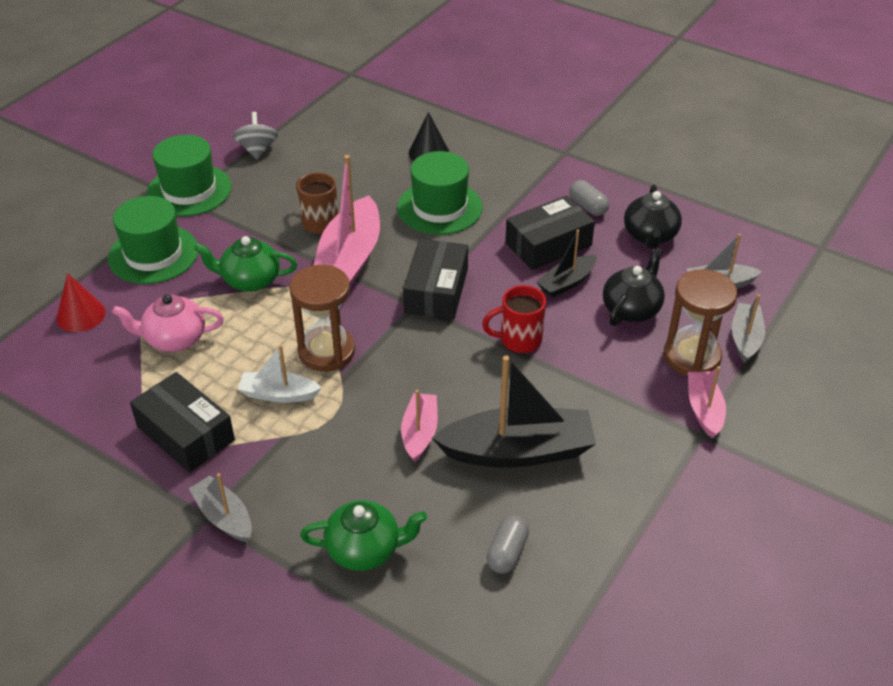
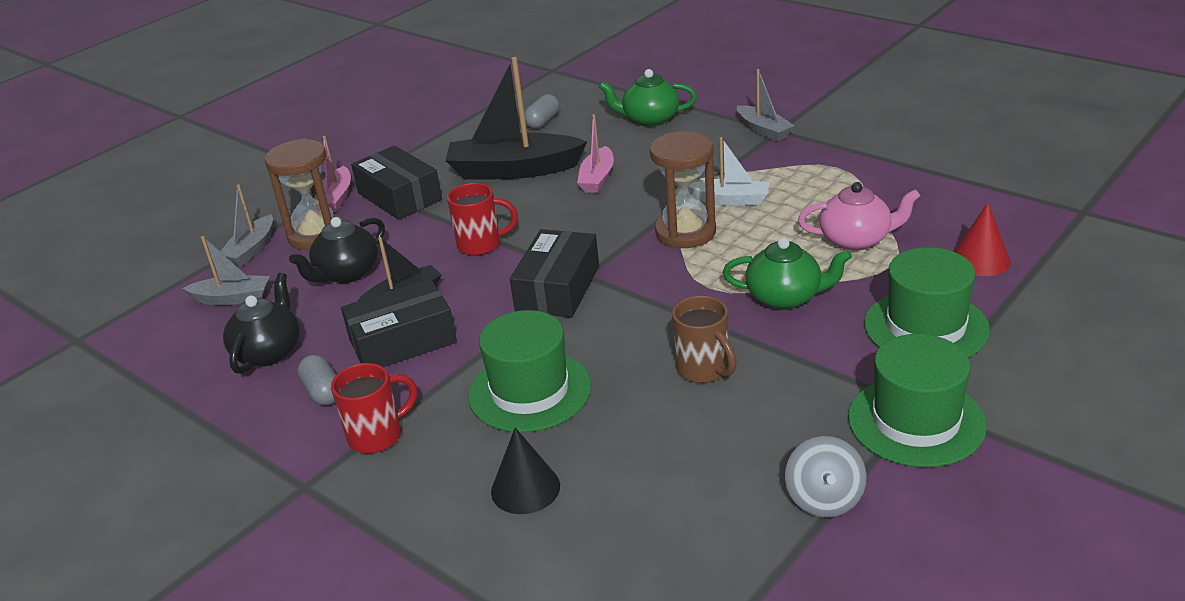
camera: 170 degrees left, 10 degrees down
black box [130,372,235,472] -> black box moved to [351,145,442,220]
pink boat [314,155,380,287] -> none
none -> red mug [331,363,417,454]

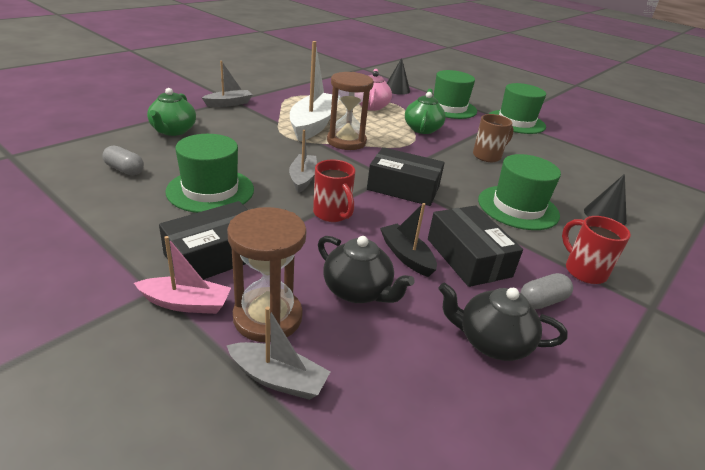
camera: 95 degrees left, 0 degrees up
grey boat [183,236,270,305] -> grey boat moved to [289,130,317,193]
black boat [445,57,587,180] -> green hat [166,134,254,213]
red mug [447,183,518,256] -> red mug turned 150 degrees clockwise [313,159,355,222]
pink boat [577,114,614,193] -> none
white boat [689,137,770,206] -> white boat [290,41,339,141], size x1.85
grey spinning top [785,436,867,518] -> none
red cone [954,203,1011,276] -> black cone [387,58,410,95]

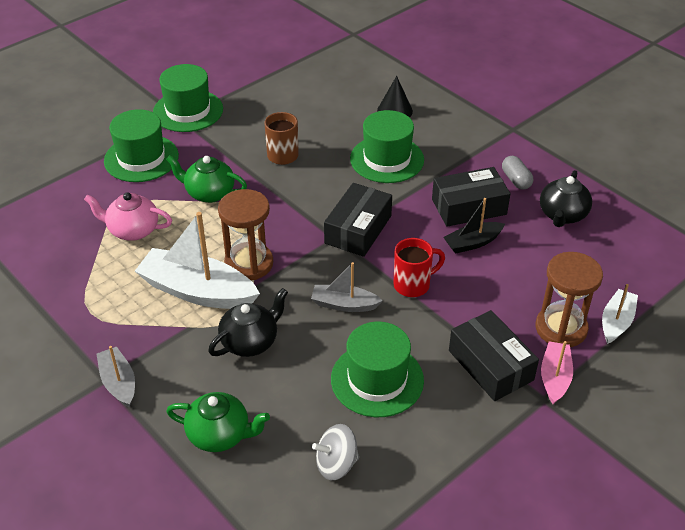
camera: 80 degrees left, 10 degrees up
grey capsule [102,145,144,175] -> grey spinning top [312,424,359,480]
grey boat [226,307,330,400] -> white boat [602,284,638,344]
black teapot [318,236,415,303] -> black teapot moved to [208,288,288,357]
black cone [387,58,410,95] -> none
red mug [562,216,631,284] -> none

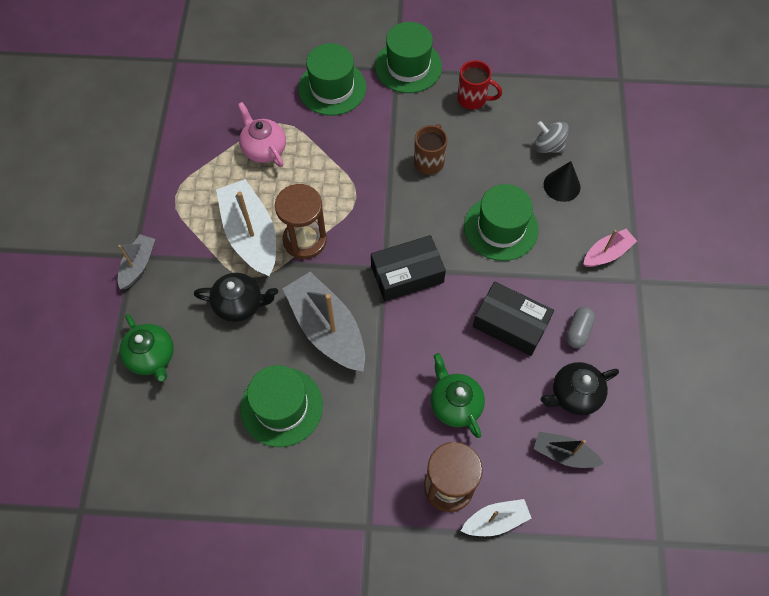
camera: 45 degrees right, 20 degrees up
green teapot [166,155,247,203] -> green teapot moved to [431,353,485,438]
grey boat [311,262,383,312] -> grey boat [282,272,365,372], size x1.85
grey spinning top [312,424,359,480] -> grey spinning top moved to [534,121,569,153]
red mug [393,238,445,297] -> red mug moved to [457,60,502,109]
black boat [443,198,505,254] -> black boat moved to [534,432,604,468]
black box [449,310,539,401] -> none
pink boat [541,341,573,404] -> pink boat moved to [583,229,637,267]

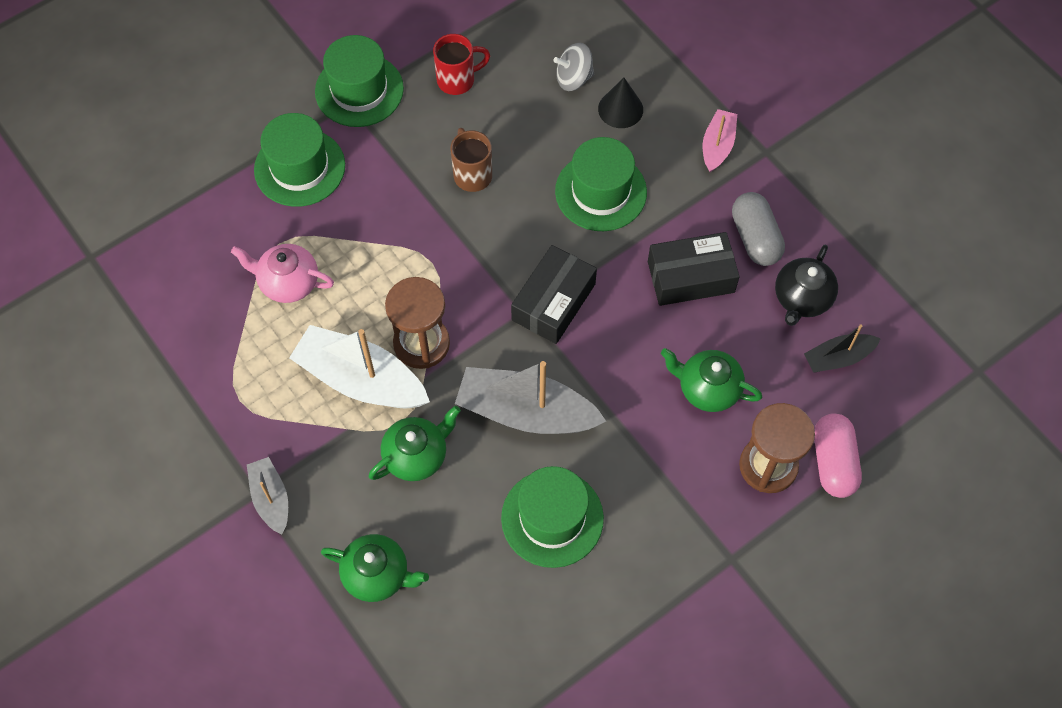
camera: 40 degrees left, 0 degrees up
black teapot [194,273,278,322] -> green teapot [369,406,461,481]
white boat [461,499,531,536] -> pink capsule [814,413,862,498]
grey capsule [566,307,595,348] -> grey capsule [732,192,785,266], size x1.51

